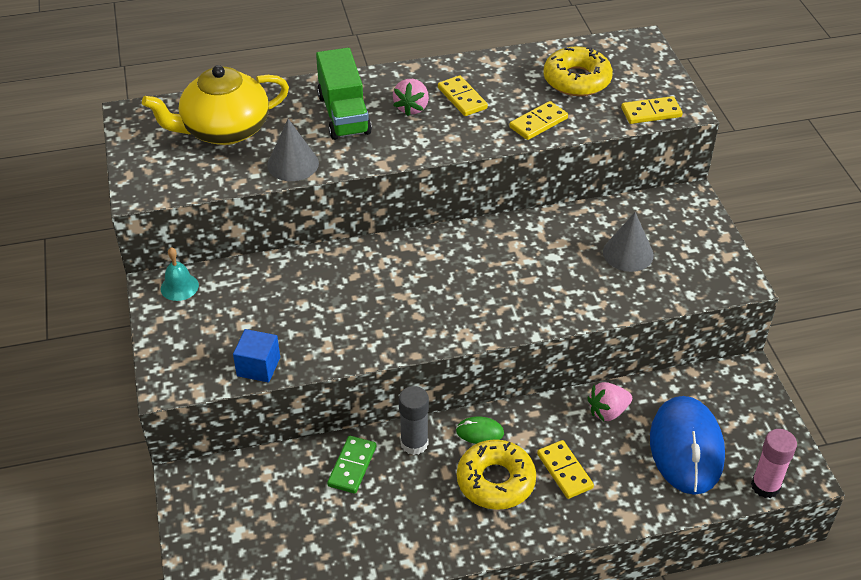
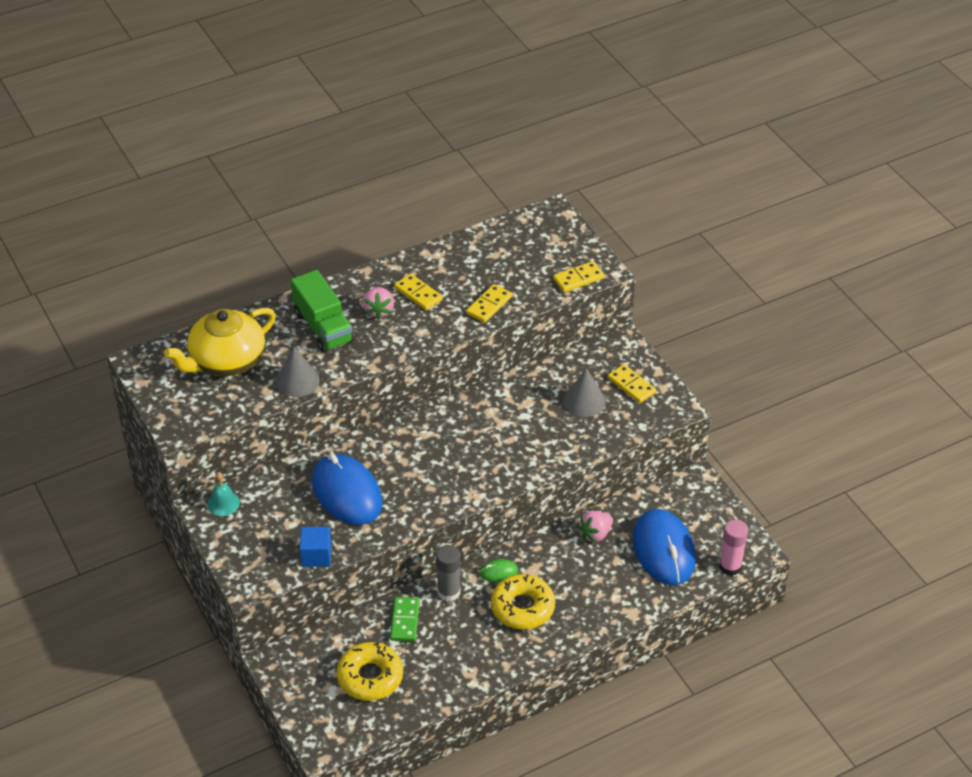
camera: 15 degrees left, 0 degrees up
yellow domino [537,440,594,499] -> yellow domino moved to [608,364,656,403]
yellow donut [543,46,613,96] -> yellow donut moved to [336,642,403,701]
none -> blue mouse [312,454,383,525]

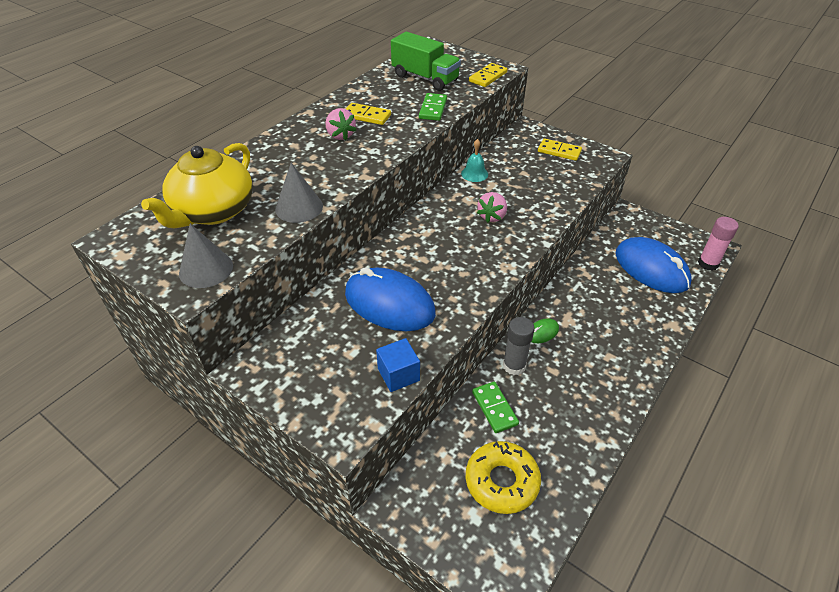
camera: 25 degrees left, 0 degrees up
turquoise bell [207,472,240,516] -> turquoise bell moved to [461,139,488,182]
green truck [291,270,354,353] -> green truck moved to [391,32,461,91]
yellow domino [466,284,512,323] -> green domino [419,93,447,121]
yellow donut [491,574,555,629] -> none
grey cone [563,368,606,417] -> grey cone moved to [179,224,233,288]
pink strawberry [578,511,613,543] -> pink strawberry moved to [477,192,507,223]

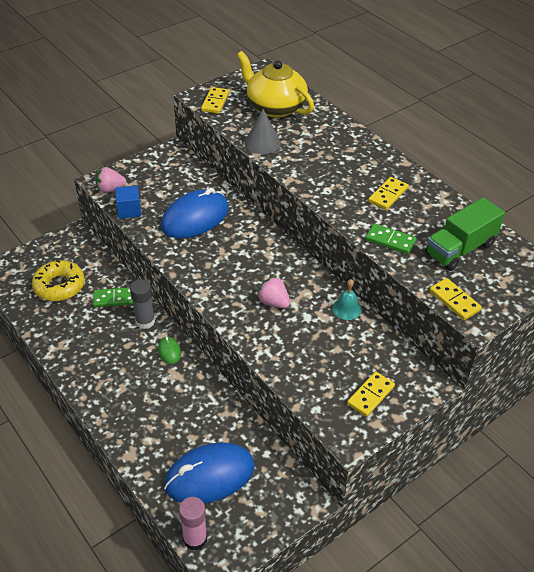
camera: 105 degrees right, 0 degrees up
grey cone [179,224,233,288] -> yellow domino [201,87,229,114]
pink strawberry [325,108,356,141] -> pink strawberry moved to [95,167,126,193]

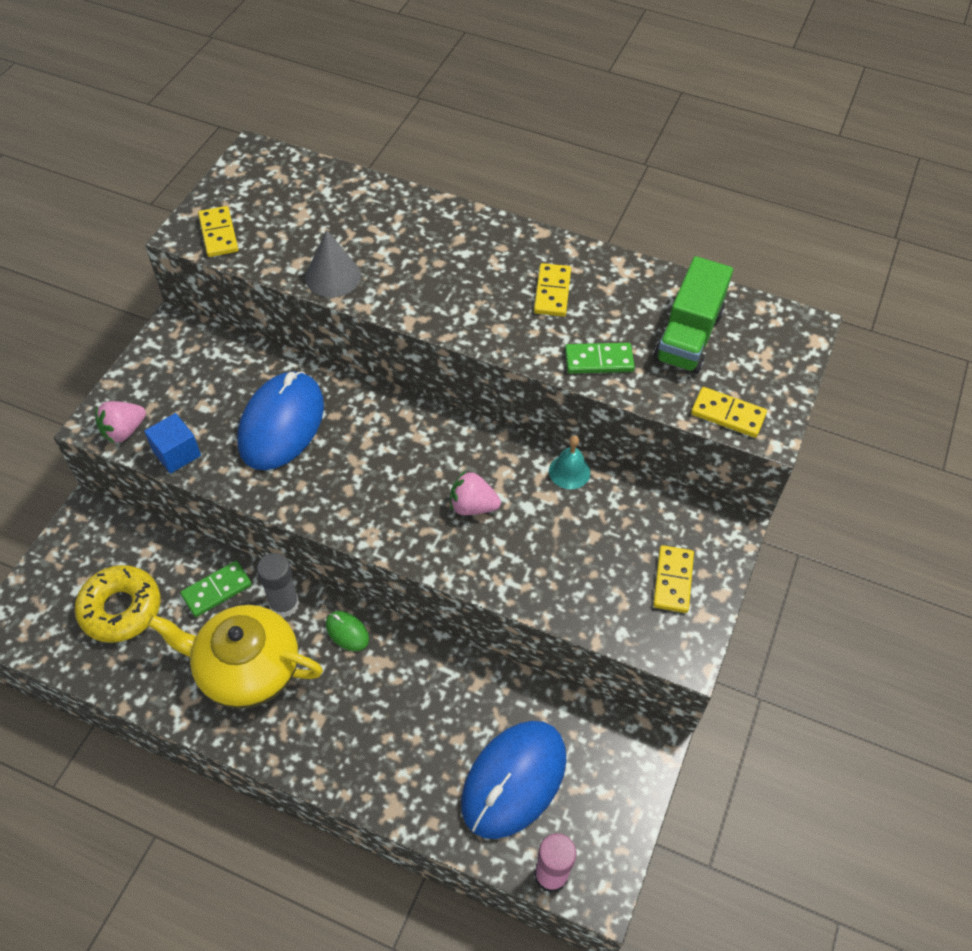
camera: 30 degrees left, 10 degrees up
yellow teapot [237,51,314,118] -> yellow teapot moved to [148,605,323,709]

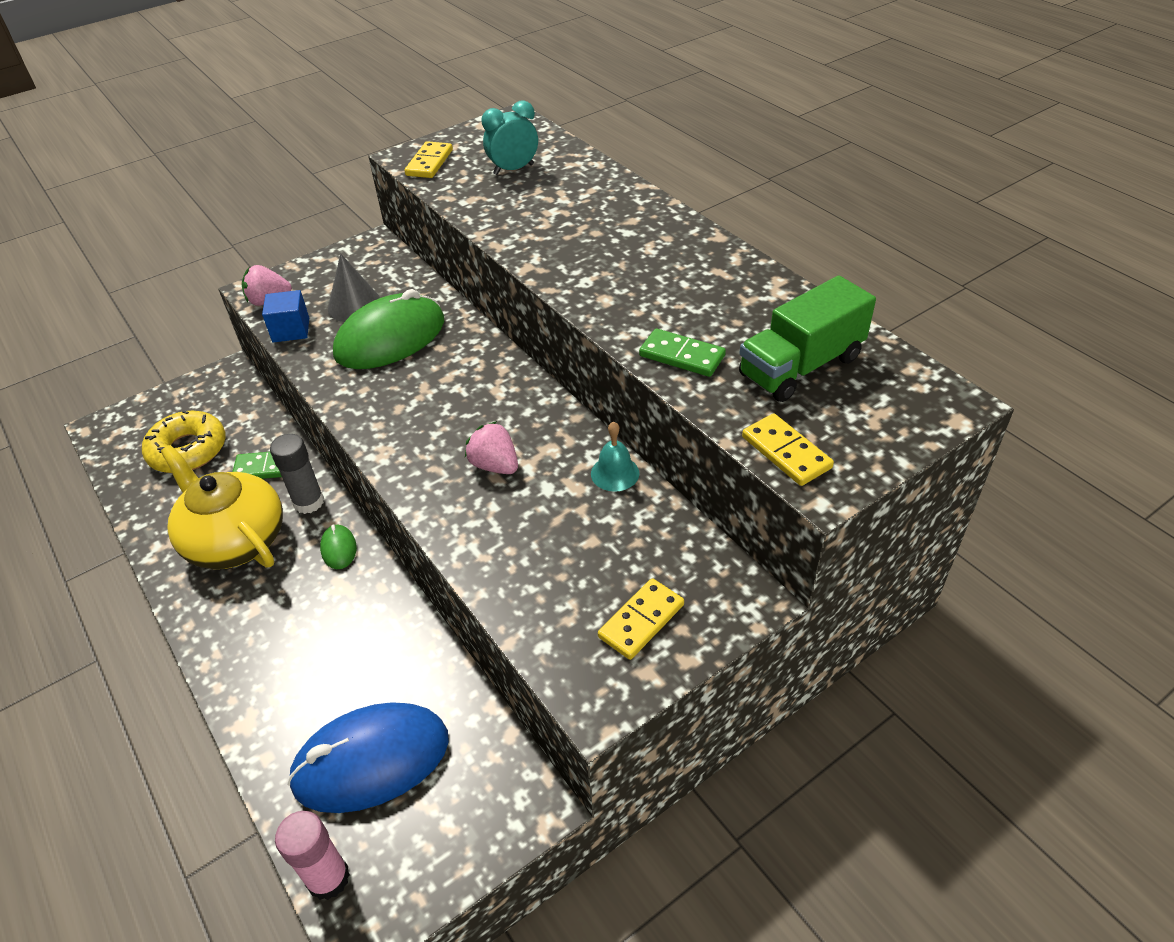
camera: 35 degrees right, 10 degrees down
blue mouse [238,371,324,470] -> green mouse [333,289,444,369]
grey cone [305,230,361,297] -> grey cone moved to [328,253,381,322]
yellow domino [534,263,571,317] -> none
none -> turquoise clock [481,100,538,175]

